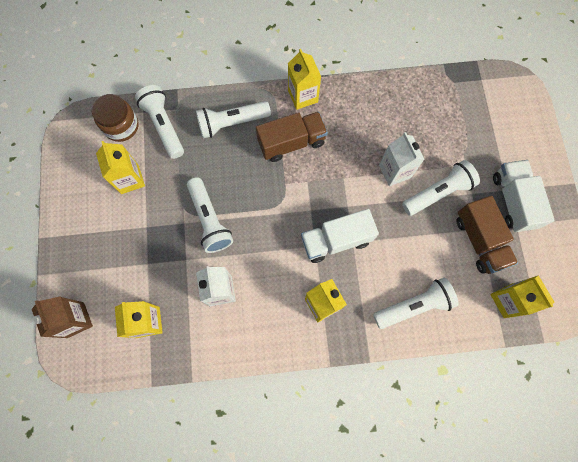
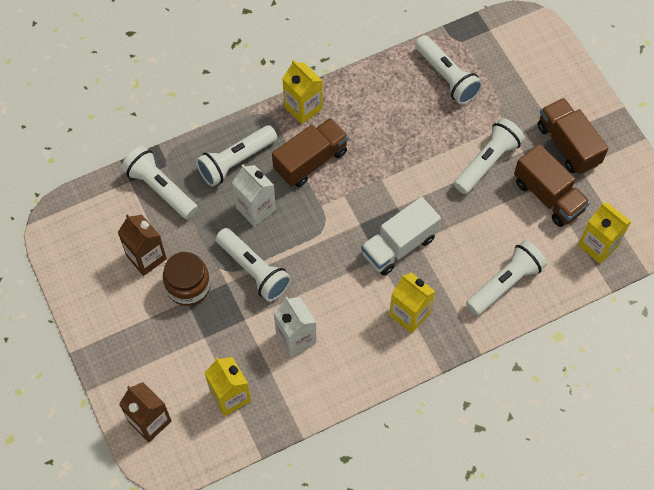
camera: 20 degrees left, 10 degrees down
brown jar [92,94,139,142] -> brown jar moved to [163,252,210,306]
yellow carton [96,141,145,194] -> brown carton [117,214,167,276]
white carton [379,132,424,186] -> white carton moved to [232,164,276,227]
white truck [493,160,555,232] -> brown truck [537,98,608,175]
none -> white flashlight [415,35,483,105]

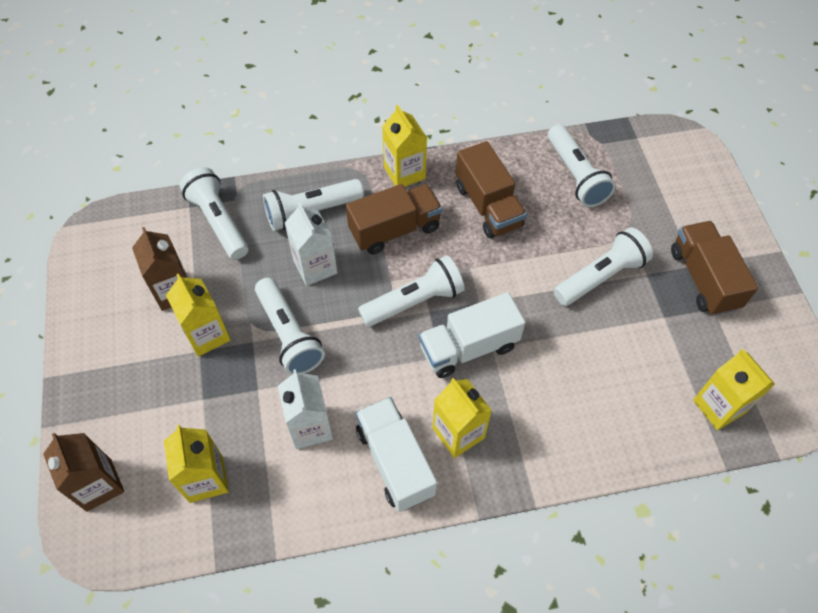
camera: 15 degrees right, 5 degrees down
brown jar [163,252,210,306] -> yellow carton [166,274,231,357]
white flashlight [466,240,547,315] -> white flashlight moved to [358,255,465,327]
brown truck [514,144,590,227] -> brown truck moved to [456,141,527,238]
none -> white truck [356,397,437,512]

